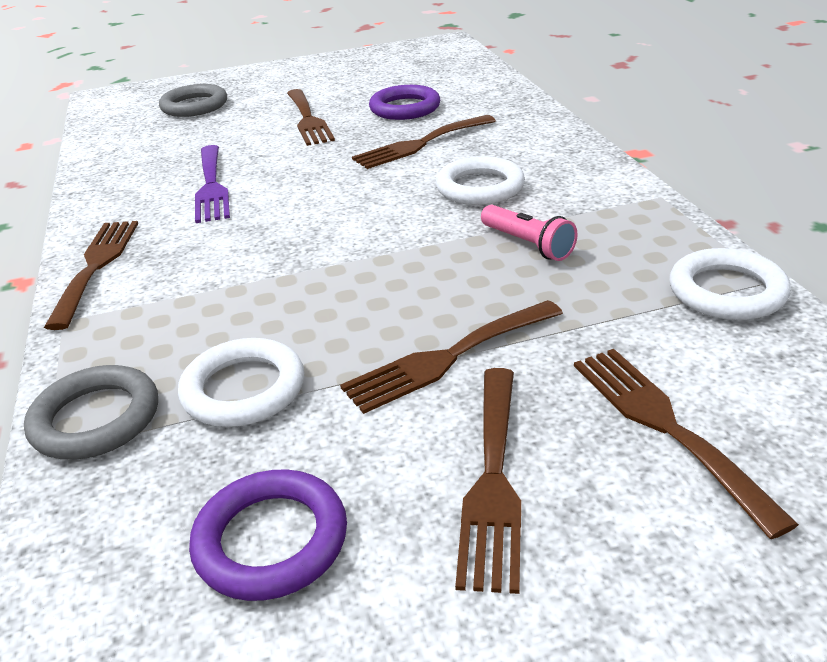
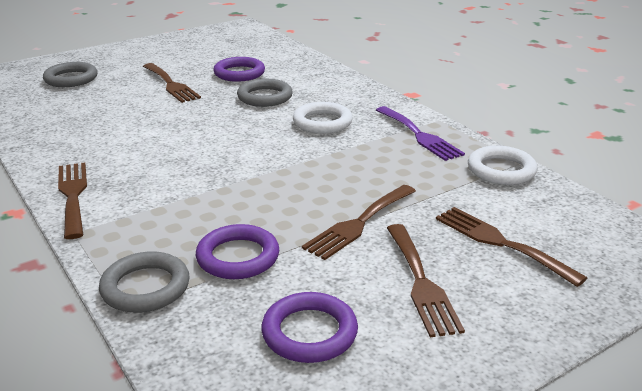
camera: 20 degrees left, 5 degrees down
white ring [178,338,305,427] -> purple ring [196,224,279,279]
purple fork [195,145,230,223] -> purple fork moved to [376,106,465,161]
brown fork [352,115,496,169] -> grey ring [237,79,293,107]
pink flashlight [481,205,578,261] -> none

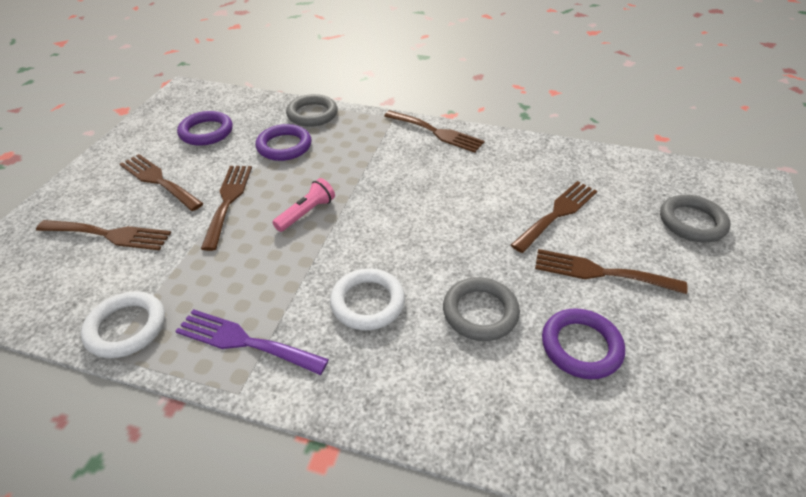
camera: 140 degrees right, 15 degrees up
none -> pink flashlight [272,178,335,232]
none -> brown fork [511,181,597,253]

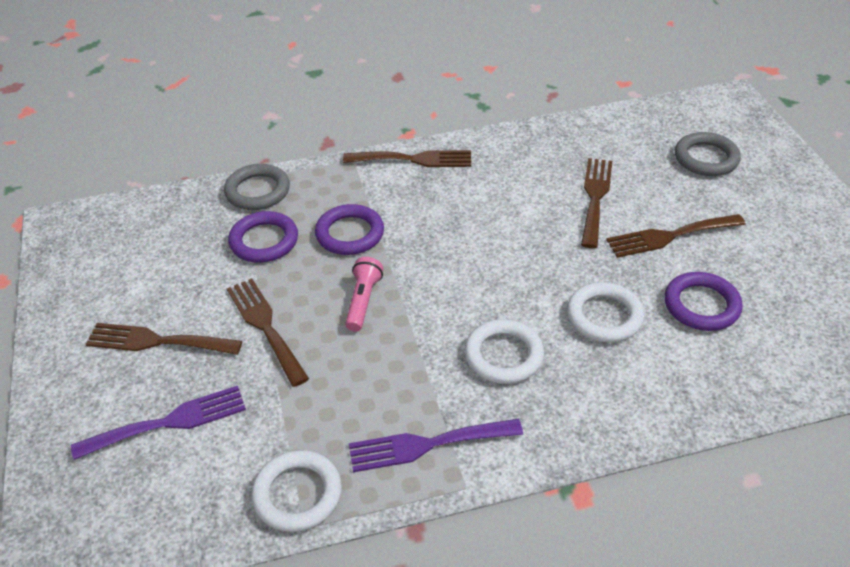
camera: 30 degrees left, 0 degrees up
brown fork [36,220,171,250] -> purple fork [71,386,246,460]
purple ring [177,111,233,146] -> purple ring moved to [315,204,384,255]
grey ring [443,277,520,341] -> white ring [567,282,644,343]

